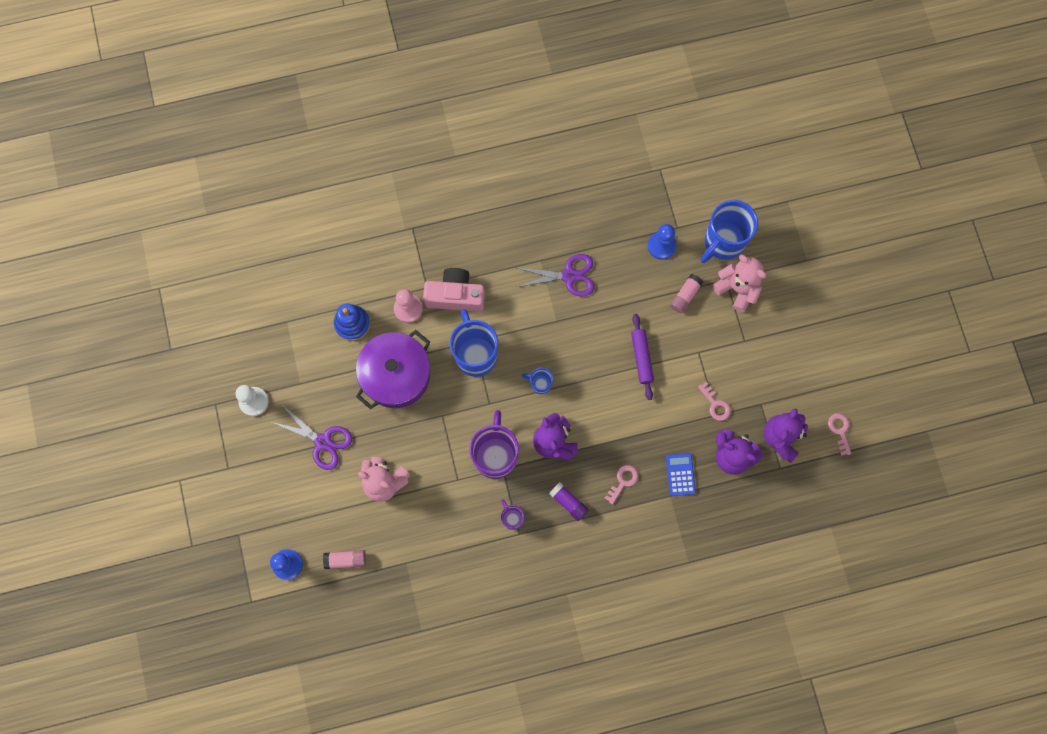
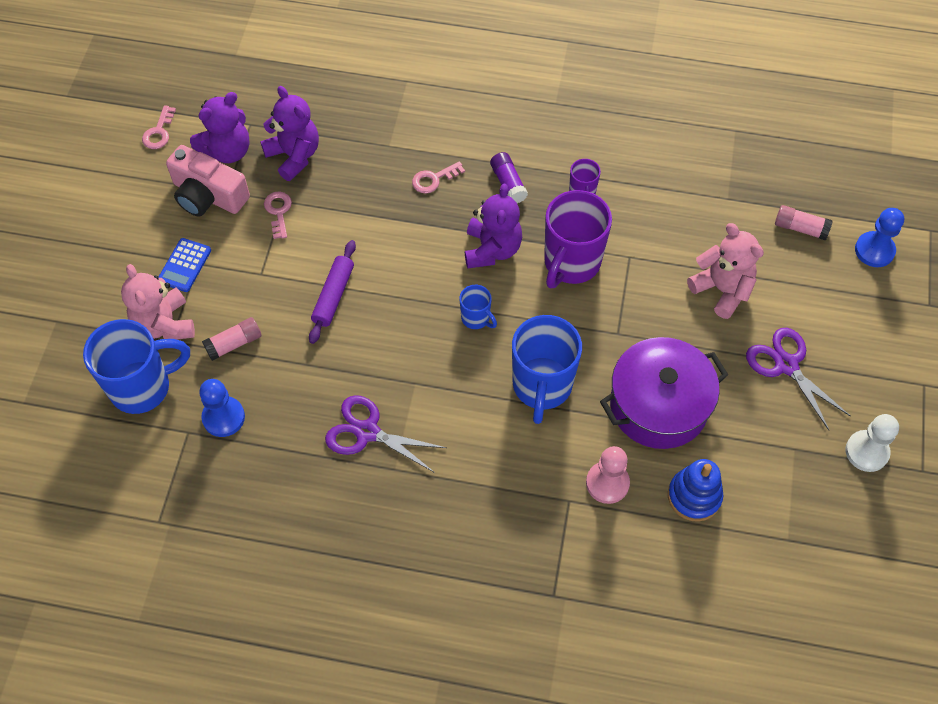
camera: 155 degrees left, 15 degrees down
pink camera [423,268,485,312] -> pink camera moved to [166,145,250,217]
blue calculator [666,453,696,496] -> blue calculator moved to [159,238,211,292]

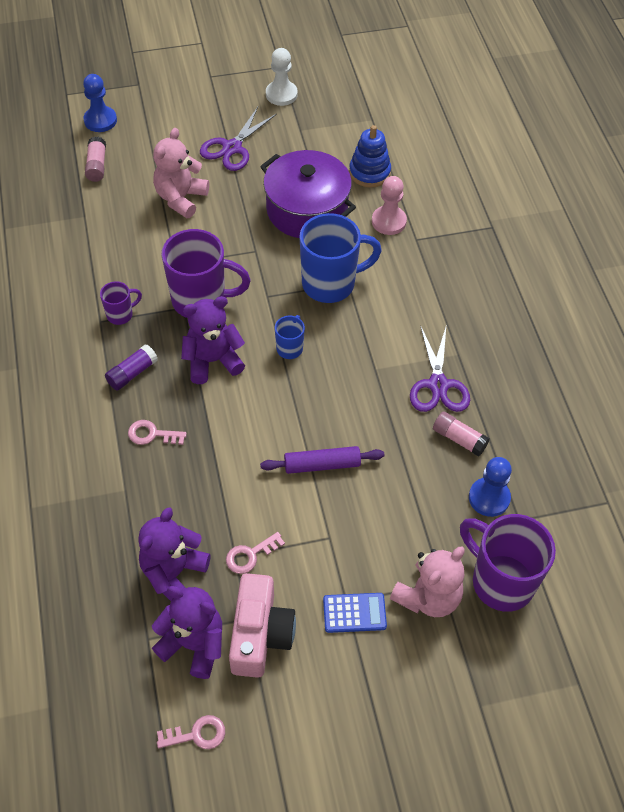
camera: 115 degrees left, 5 degrees down
blue mug [83,319,190,414] -> purple mug [460,514,556,612]
pink glue stick [202,317,262,361] -> pink glue stick moved to [433,411,489,457]
pink key [412,161,465,193] -> pink key turned 150 degrees clockwise [128,420,187,445]

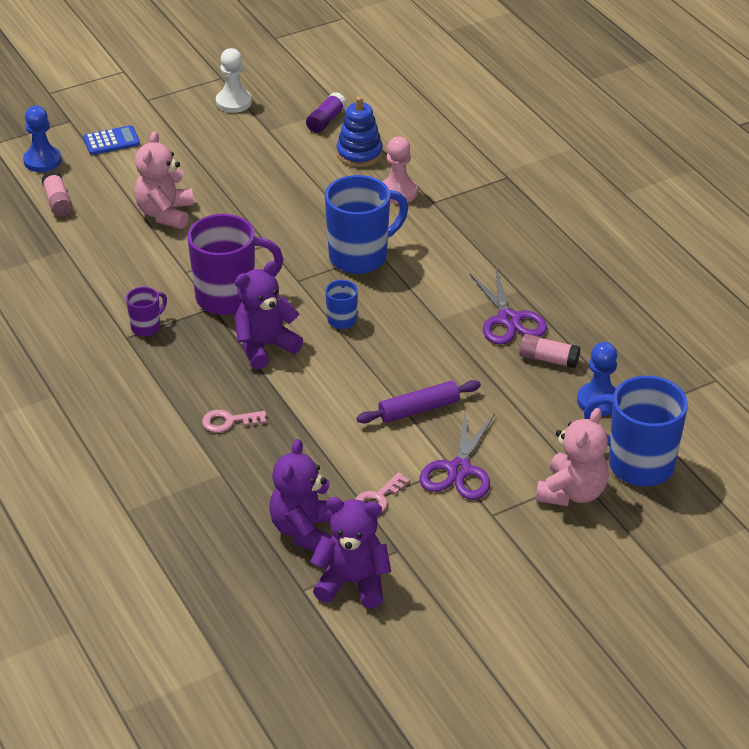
camera: 15 degrees left, 15 degrees down
purple glue stick [105,344,158,391] -> purple glue stick moved to [306,92,346,133]
pink key [157,715,225,749] -> none
purple scissors [200,107,277,171] -> purple scissors moved to [420,411,495,500]
pink camera [229,573,296,678] -> none
purple pot [260,150,356,238] -> none
blue calculator [323,593,387,633] -> blue calculator moved to [83,125,140,155]
purple mug [460,514,556,612] -> blue mug [584,375,688,486]

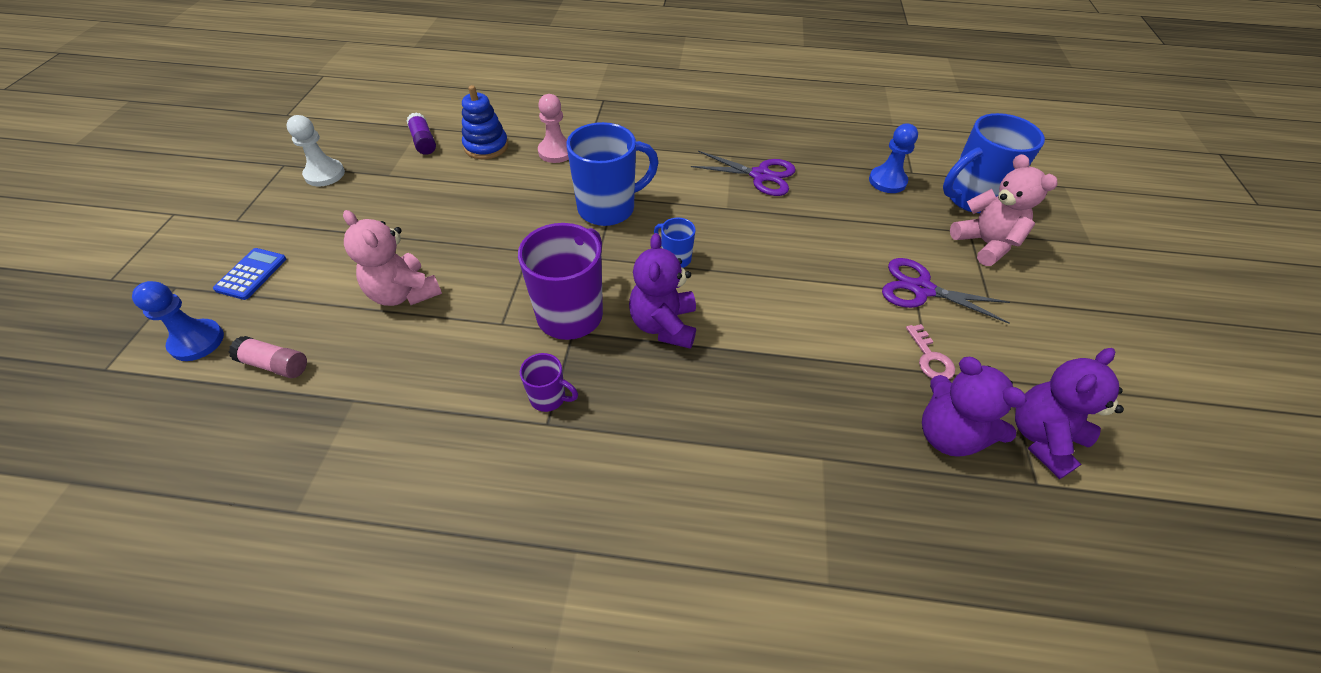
camera: 55 degrees left, 10 degrees up
purple mug [126,287,167,336] -> purple mug turned 120 degrees clockwise [520,353,578,412]
pink key [202,410,266,433] -> none
blue mug [325,175,408,274] -> blue mug turned 60 degrees clockwise [567,122,659,226]
purple rolling pin [356,380,481,424] -> none
purple scissors [420,411,495,500] -> purple scissors turned 150 degrees clockwise [882,258,1010,324]
pink glue stick [519,334,581,368] -> none

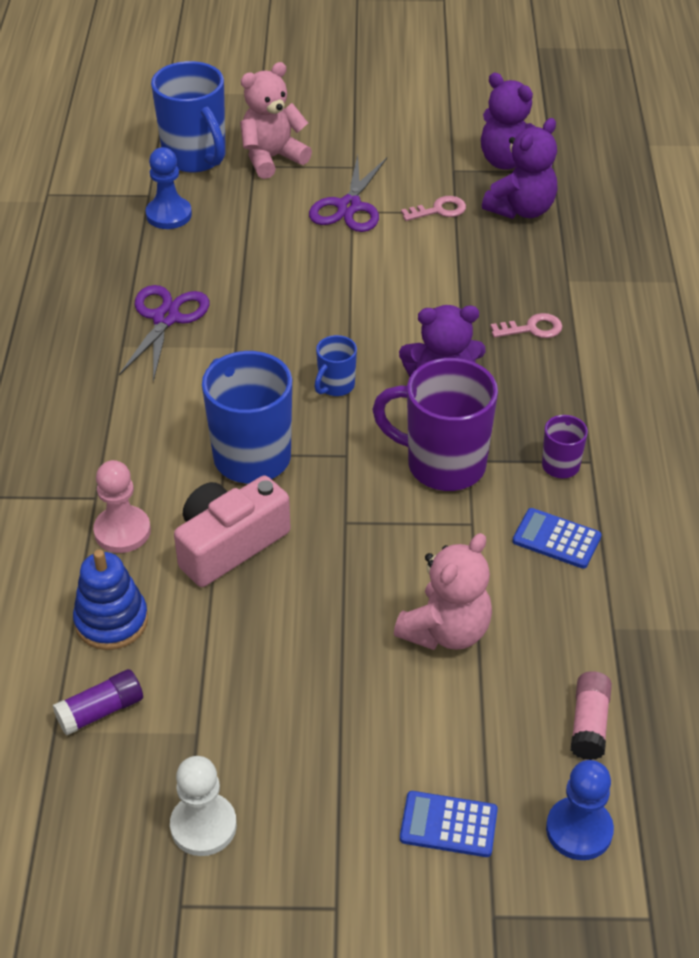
camera: 95 degrees left, 5 degrees down
none -> pink camera [174,475,291,587]
none -> pink key [490,313,563,338]
none -> blue calculator [512,508,602,569]

